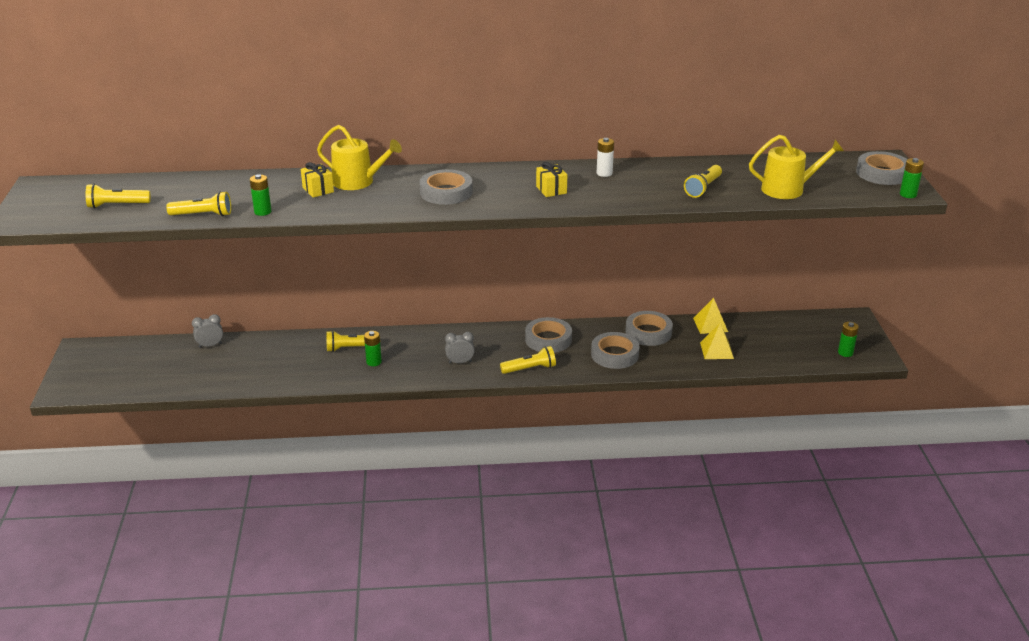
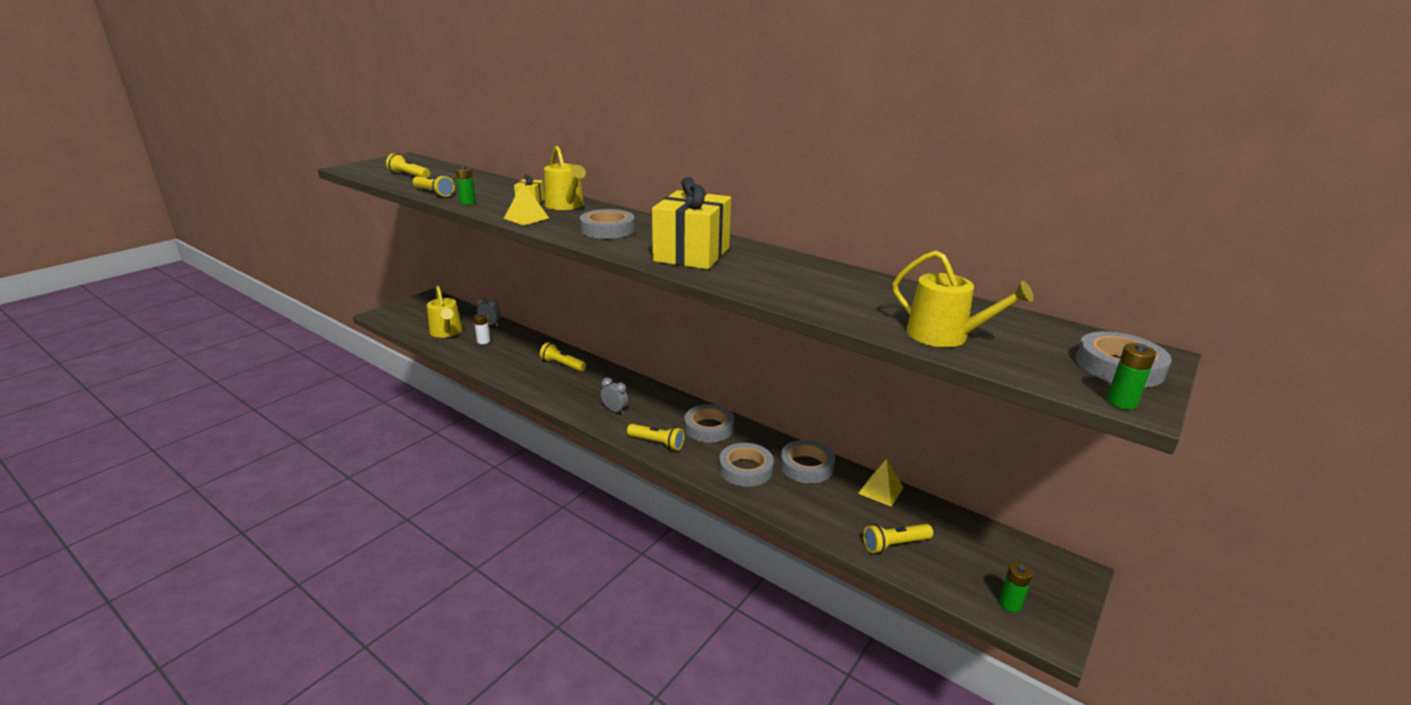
camera: 40 degrees right, 5 degrees down
green battery [364,331,382,366] -> none
yellow gift [536,162,567,197] -> yellow gift [652,177,731,269], size x2.27
white battery [597,138,614,177] -> white battery moved to [473,313,490,344]
yellow flashlight [684,165,722,198] -> yellow flashlight moved to [863,524,933,553]
yellow pyramid [700,323,734,359] -> yellow pyramid moved to [504,183,549,226]
none -> yellow watering can [427,286,462,338]

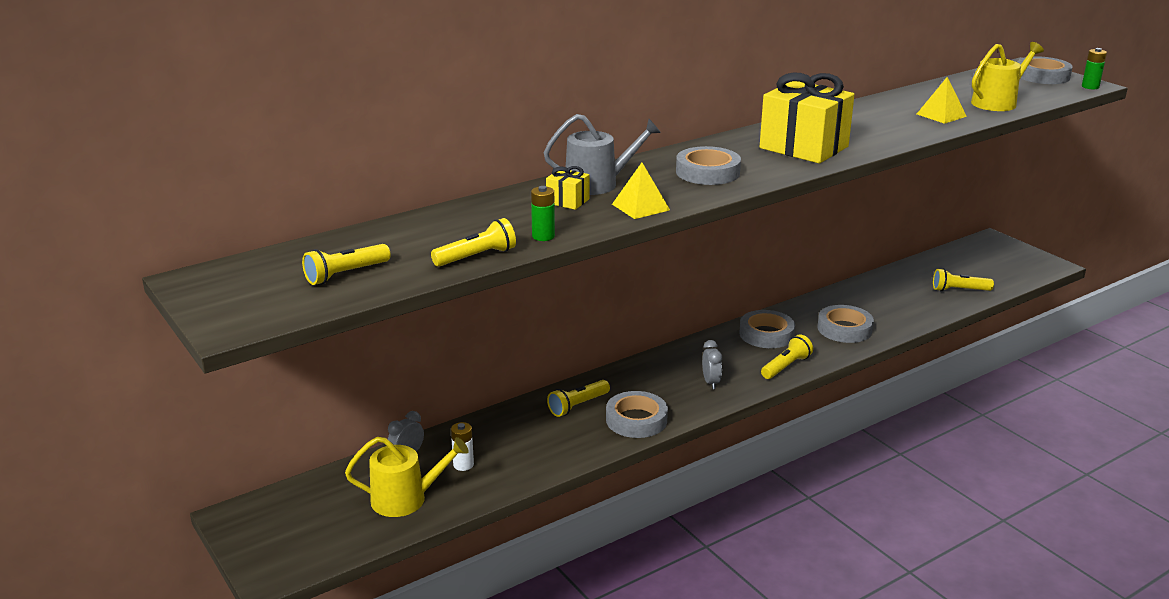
camera: 70 degrees left, 0 degrees up
yellow watering can [544,146,586,210] -> grey watering can [544,114,661,195]
grey clock [601,377,628,414] -> grey clock turned 120 degrees clockwise [702,340,722,389]
grey tape [780,440,835,483] -> grey tape moved to [606,391,668,438]
yellow pyramid [858,459,903,506] -> yellow pyramid moved to [917,77,967,124]
yellow flashlight [863,524,933,553] -> yellow flashlight turned 90 degrees clockwise [933,268,994,291]
green battery [999,562,1033,613] -> none

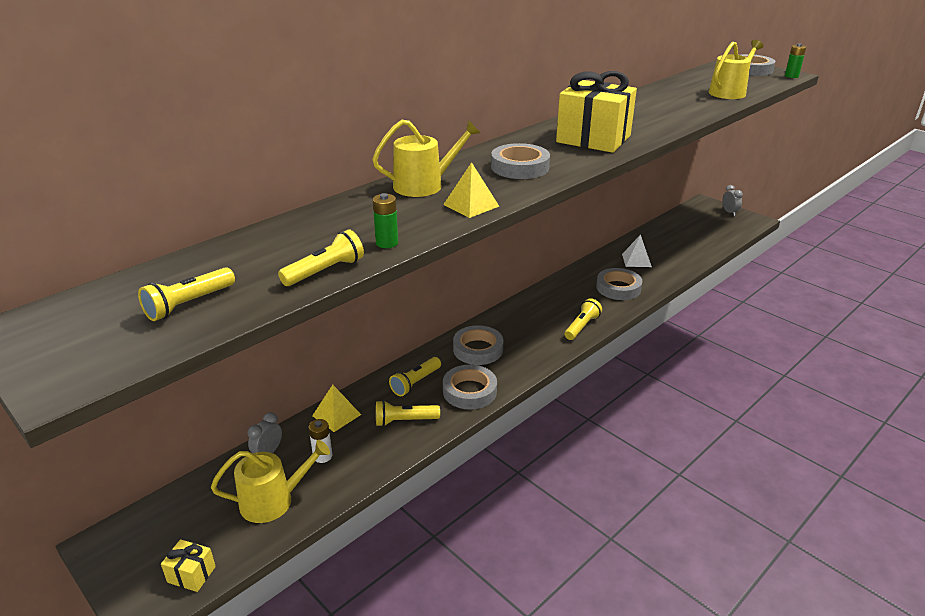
camera: 10 degrees left, 5 degrees up
grey watering can [544,114,661,195] -> yellow watering can [372,120,480,197]
yellow gift [546,166,589,210] -> yellow gift moved to [161,539,216,592]
grey clock [702,340,722,389] -> grey clock moved to [722,185,743,216]
grey tape [739,310,795,348] -> grey tape moved to [453,325,503,365]
yellow pyramid [917,77,967,124] -> yellow pyramid moved to [312,385,361,432]
yellow flashlight [933,268,994,291] -> yellow flashlight moved to [376,400,440,427]
none -> white pyramid [622,234,652,267]

